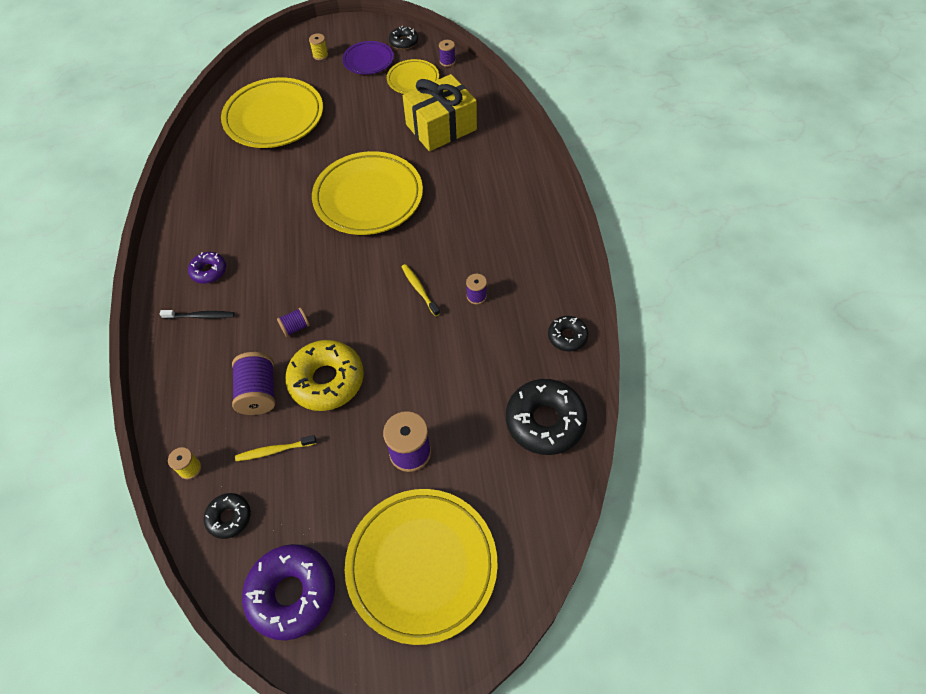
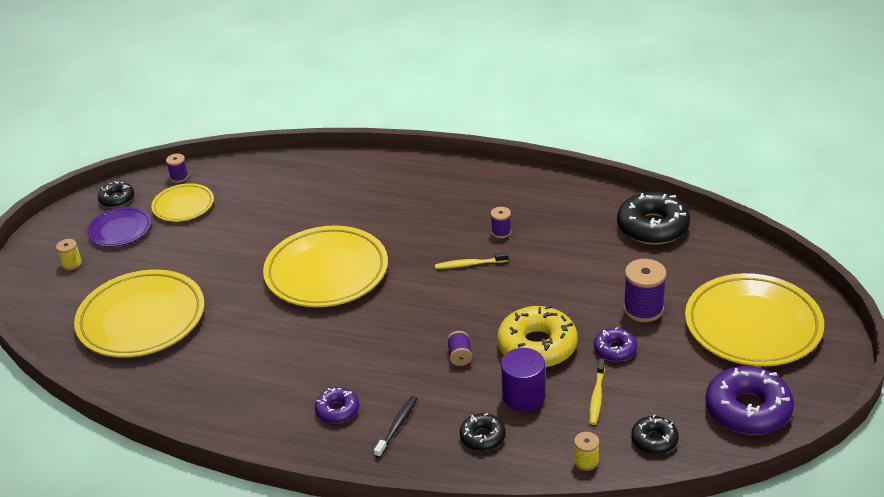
camera: 65 degrees left, 20 degrees down
purple spool [232,352,275,415] -> purple cylinder [501,348,546,412]
yellow gift [403,74,477,151] -> none
black donut [548,316,588,352] -> black donut moved to [460,413,506,451]
none -> purple donut [594,327,637,361]

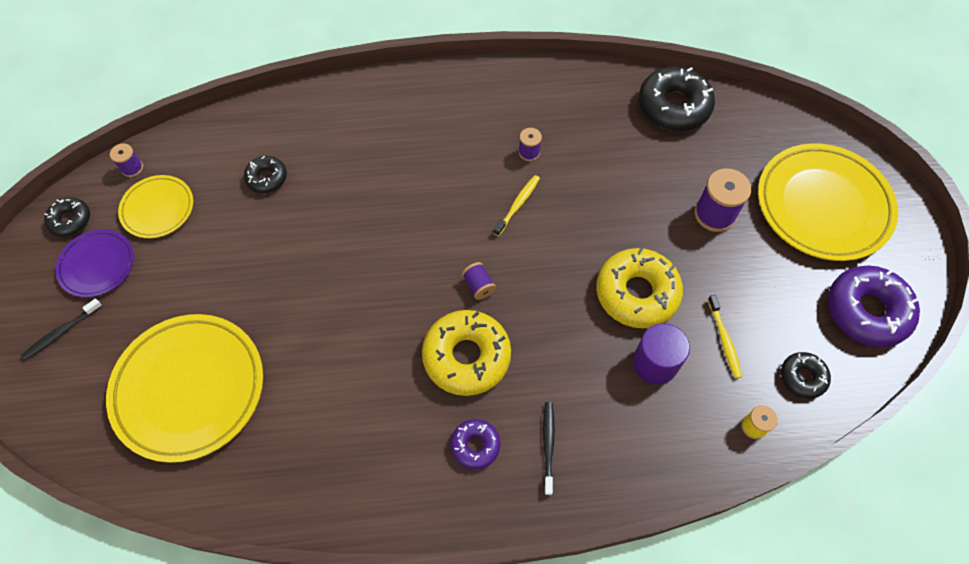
camera: 25 degrees left, 25 degrees up
yellow spool [56,239,82,270] -> black toothbrush [21,299,102,360]
yellow plate [263,225,388,307] -> none
yellow toothbrush [435,252,508,269] -> yellow toothbrush turned 150 degrees clockwise [494,175,540,236]
purple spool [447,331,472,366] -> purple spool moved to [462,262,496,300]
black donut [460,413,506,451] -> black donut moved to [244,156,287,193]
purple donut [594,327,637,361] -> none
none -> yellow donut [422,310,511,396]

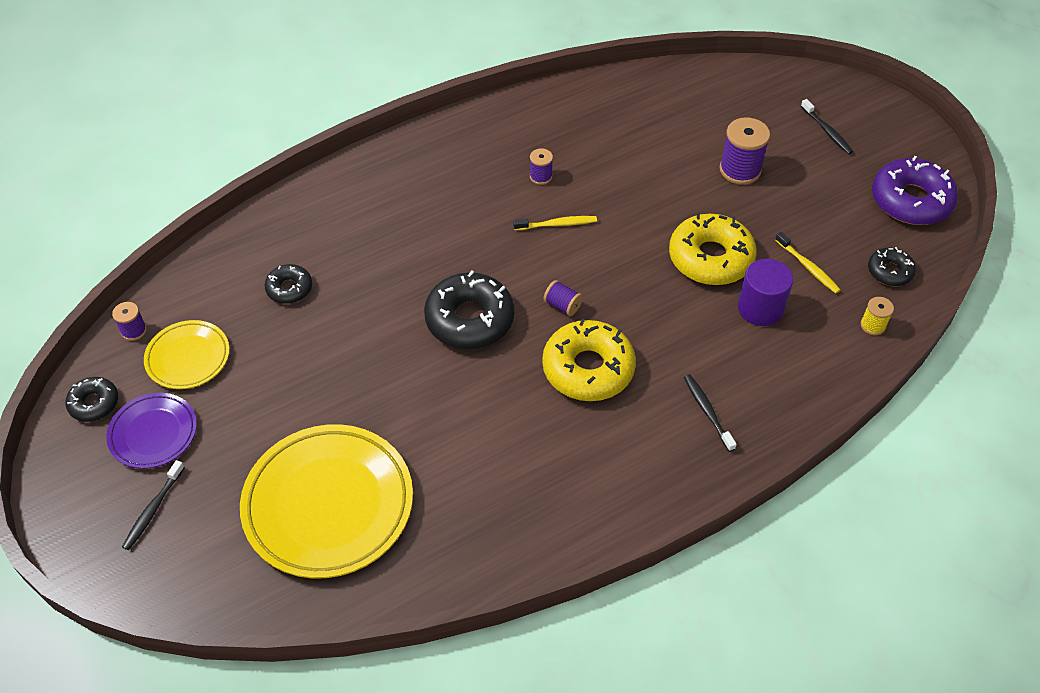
camera: 25 degrees left, 10 degrees down
purple donut [450,419,500,469] -> none
yellow toothbrush [494,175,540,236] -> yellow toothbrush turned 75 degrees clockwise [513,216,597,230]
black donut [639,66,715,131] -> black donut moved to [424,270,515,349]
yellow plate [758,143,898,261] -> black toothbrush [801,99,853,154]

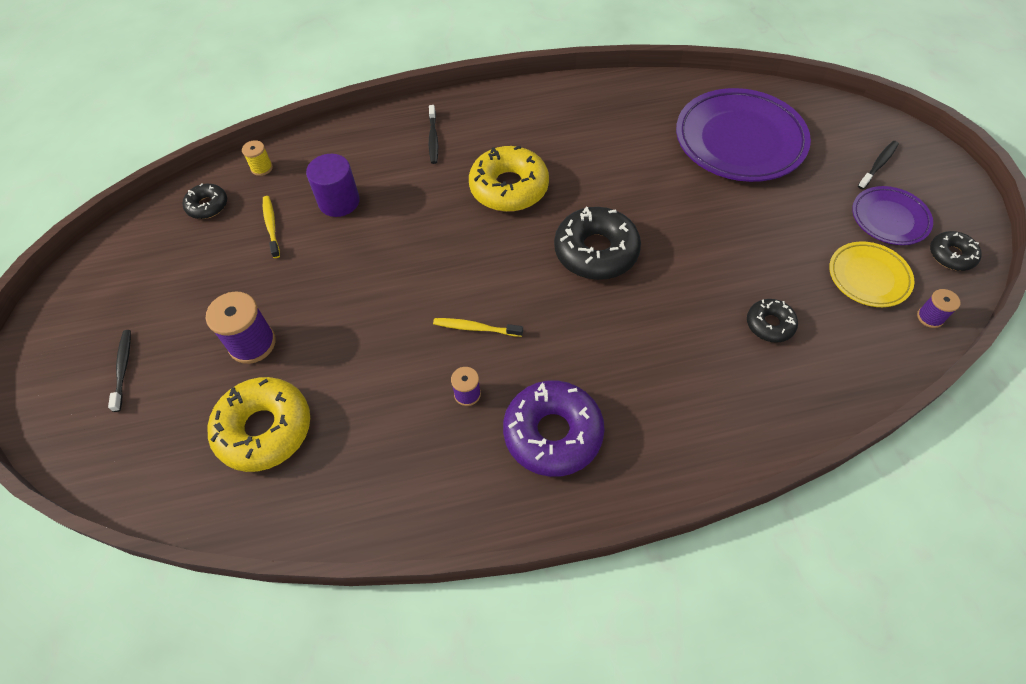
camera: 160 degrees left, 5 degrees up
yellow plate [240,424,413,578] -> purple plate [676,88,811,182]
purple spool [544,280,583,316] -> none
yellow donut [669,213,757,285] -> yellow donut moved to [208,377,310,472]
purple donut [872,155,958,225] -> purple donut moved to [503,380,605,477]

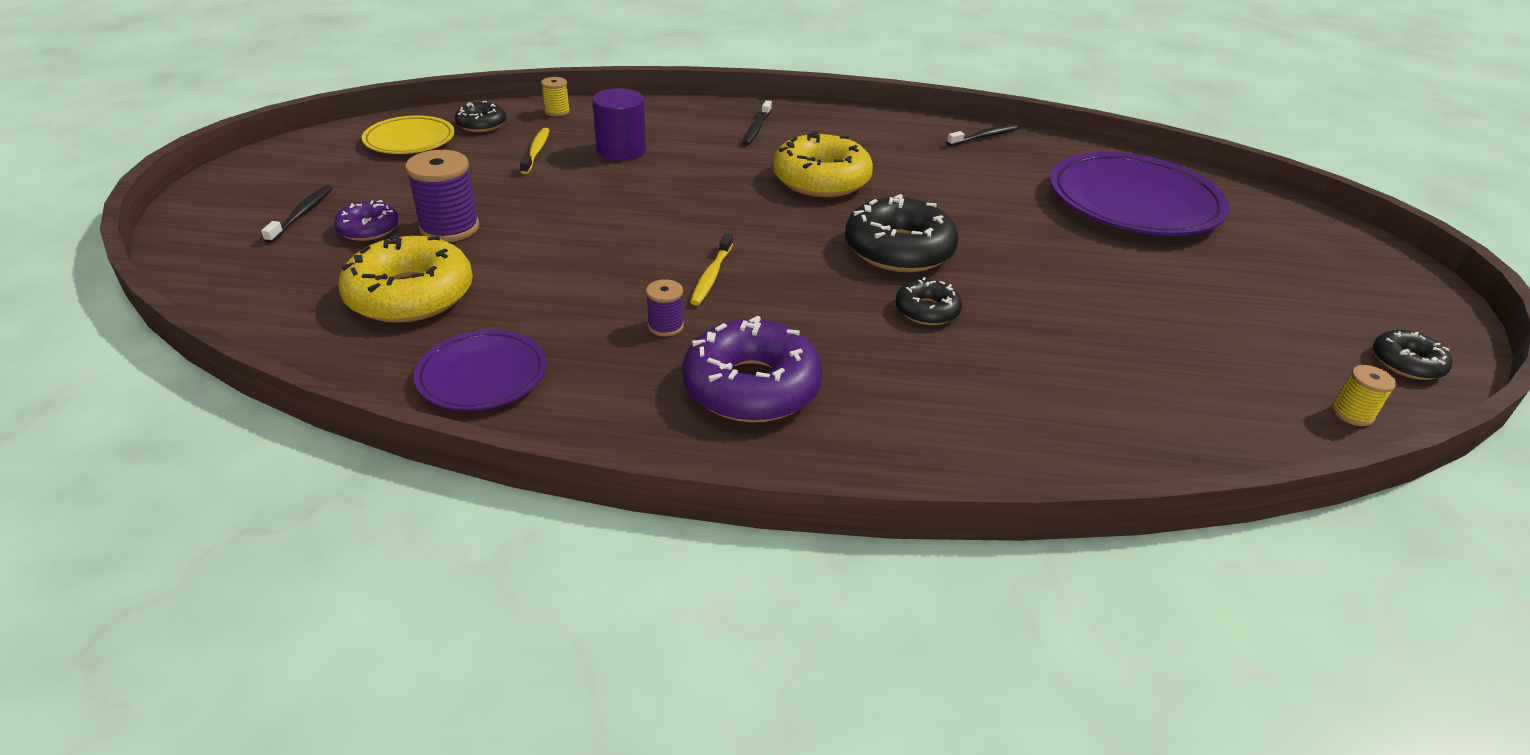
camera: 15 degrees right, 20 degrees down
yellow toothbrush [433,318,523,337] -> yellow toothbrush turned 105 degrees counterclockwise [690,233,733,306]
black donut [747,299,798,343] -> black donut moved to [895,277,962,325]
yellow plate [829,241,914,307] -> yellow plate moved to [362,115,455,154]
purple plate [852,186,933,245] -> purple plate moved to [414,330,546,411]
black toothbrush [858,141,899,189] -> black toothbrush moved to [947,124,1019,146]
purple spool [917,289,961,328] -> yellow spool [1332,365,1396,426]
none -> purple donut [334,200,399,241]

